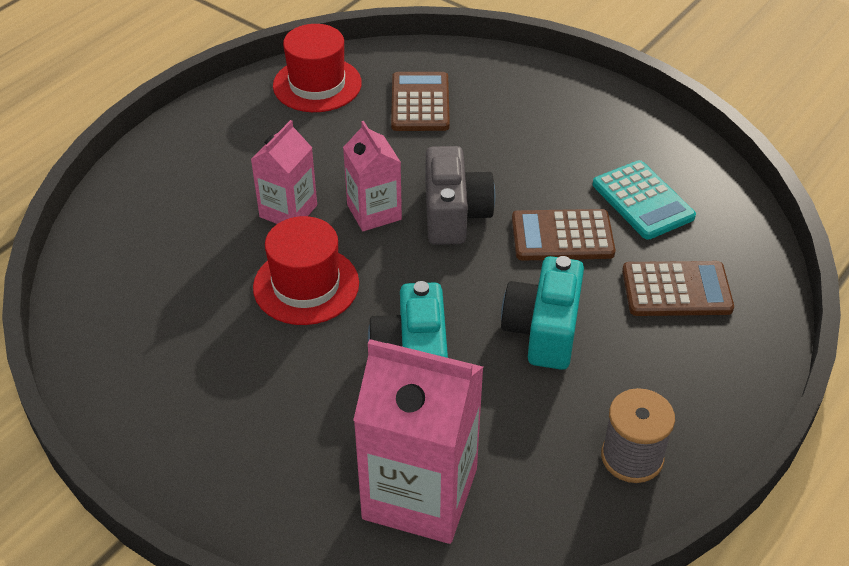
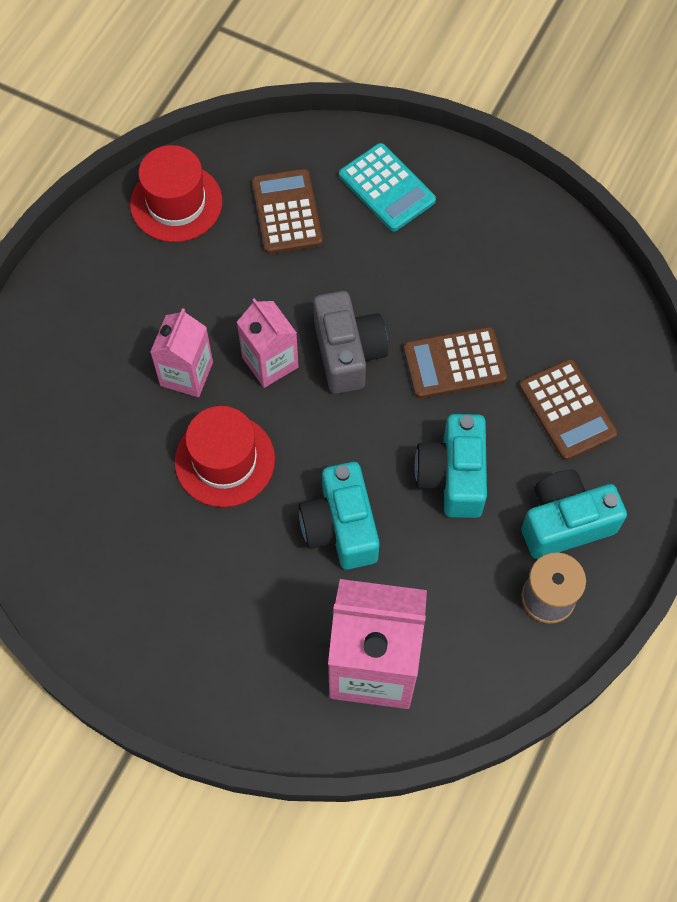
camera: 10 degrees left, 20 degrees up
turquoise calculator [593,160,696,240] -> turquoise calculator moved to [339,143,436,231]
brown calculator [622,261,734,316] -> brown calculator turned 75 degrees clockwise [519,359,618,461]
none -> turquoise camera [521,470,627,559]

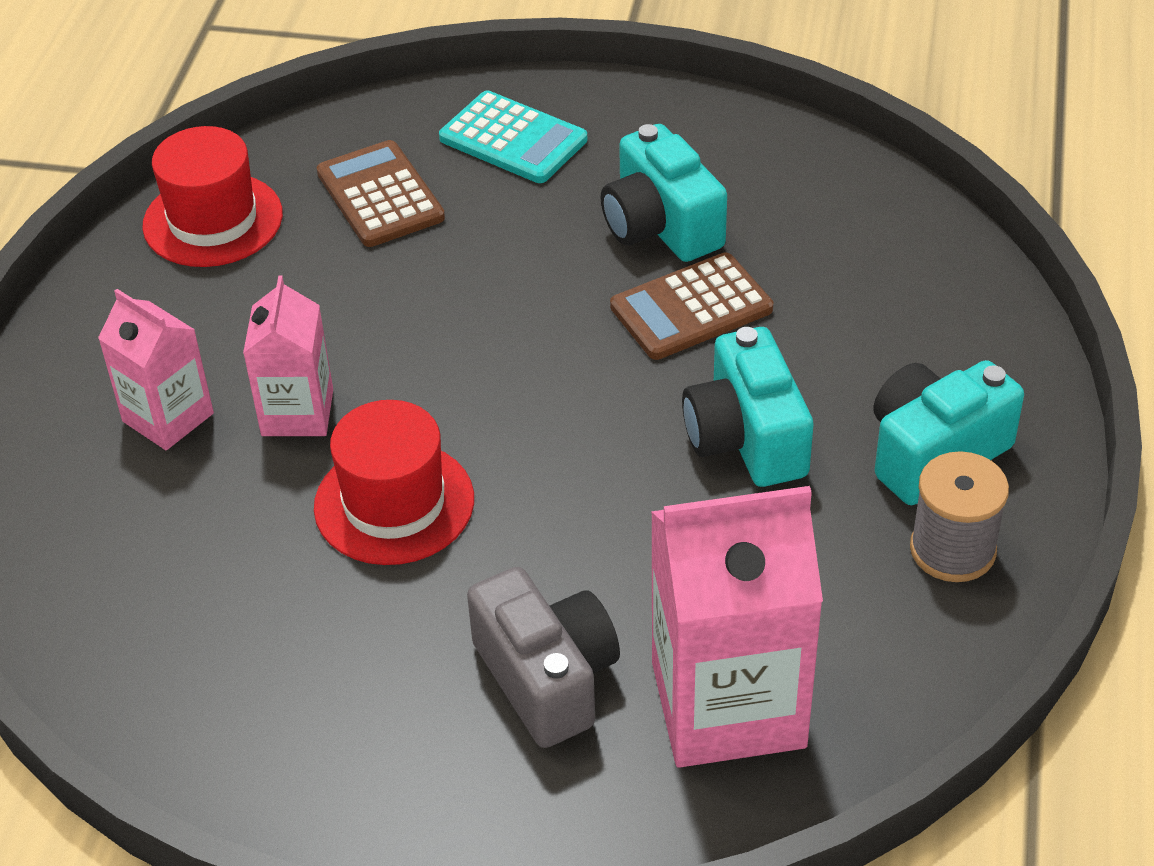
camera: 15 degrees left, 20 degrees down
pink carton [237,298,299,388] -> pink carton moved to [98,289,214,450]
turquoise camera [299,462,380,569] -> turquoise camera moved to [601,124,727,262]
grey camera [313,291,388,394] -> grey camera moved to [467,567,620,748]
brown calculator [519,359,618,461] -> none

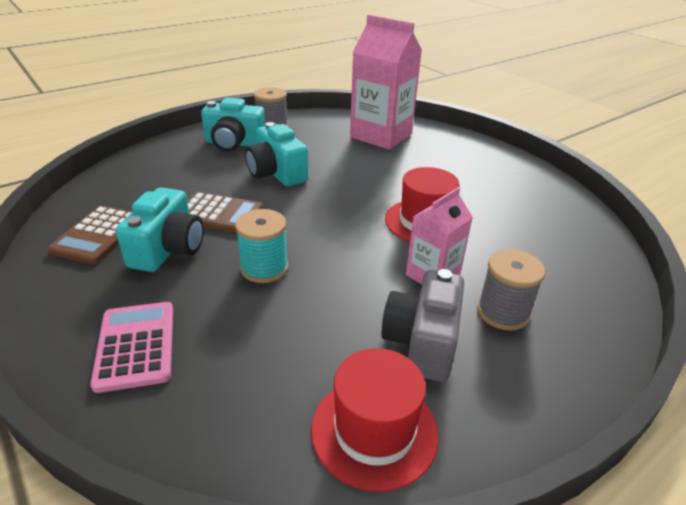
camera: 140 degrees left, 10 degrees down
pink carton [98,289,214,450] -> grey spool [477,249,545,331]
brown calculator [317,140,445,247] -> brown calculator moved to [47,206,132,264]
turquoise calculator [439,90,587,183] -> pink calculator [90,302,173,393]
grey camera [467,567,620,748] -> grey camera moved to [381,269,464,382]
turquoise camera [682,327,814,487] -> turquoise camera turned 120 degrees clockwise [245,122,308,186]
none -> turquoise spool [235,209,288,283]

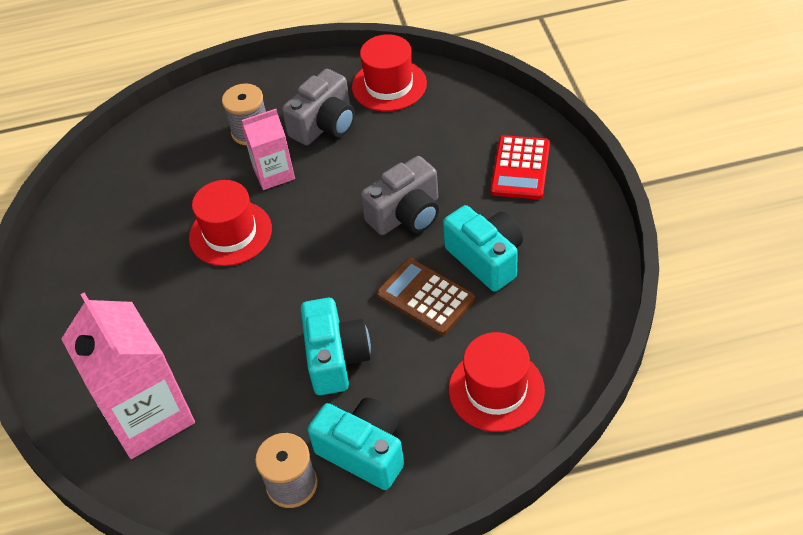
camera: 150 degrees left, 15 degrees up
brown calculator [47,206,132,264] -> none
pink calculator [90,302,173,393] -> red calculator [491,135,550,200]
turquoise camera [116,187,204,272] -> turquoise camera turned 105 degrees clockwise [443,205,523,292]
turquoise spool [235,209,288,283] -> grey camera [361,156,439,235]
none -> red hat [449,332,545,432]

